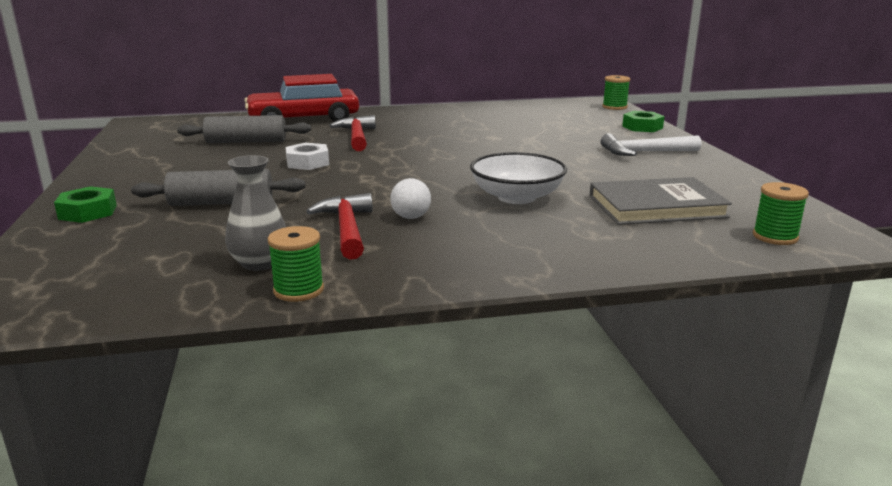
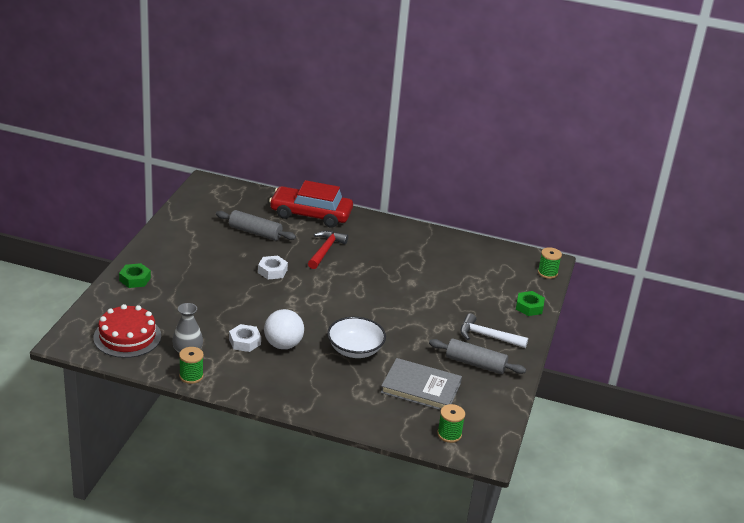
camera: 25 degrees right, 10 degrees up
grey rolling pin [131,169,305,206] -> grey rolling pin moved to [429,338,526,374]
red hammer [306,193,373,259] -> white nut [229,324,261,352]
white ball [390,178,431,219] -> white ball [264,309,304,349], size x1.72
none -> red cake [93,304,161,358]

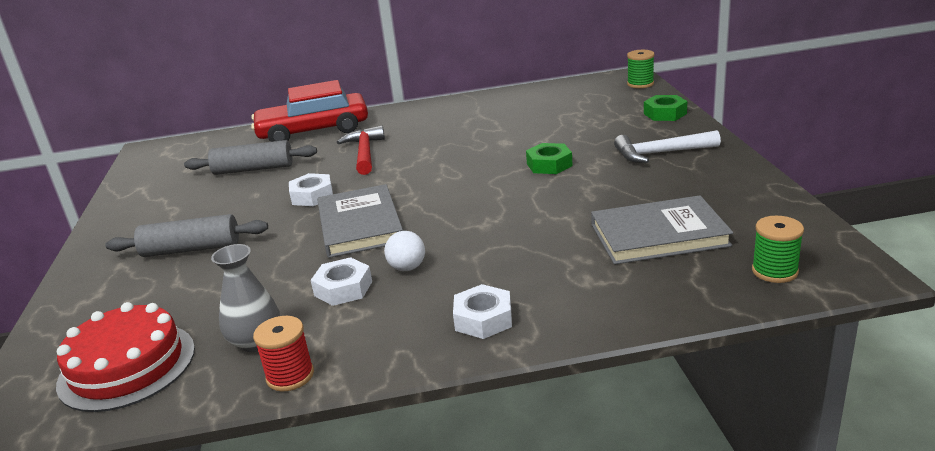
camera: 20 degrees left, 5 degrees down
green nut [119,263,151,288] -> green nut moved to [526,143,573,174]
green spool [179,347,204,384] -> red spool [253,316,314,392]
white ball [264,309,304,349] -> white ball [384,231,425,271], size x0.58
white bowl [327,317,386,358] -> none
grey rolling pin [429,338,526,374] -> grey rolling pin moved to [106,214,268,257]
none -> grey book [317,184,403,258]
none -> white nut [453,284,512,339]

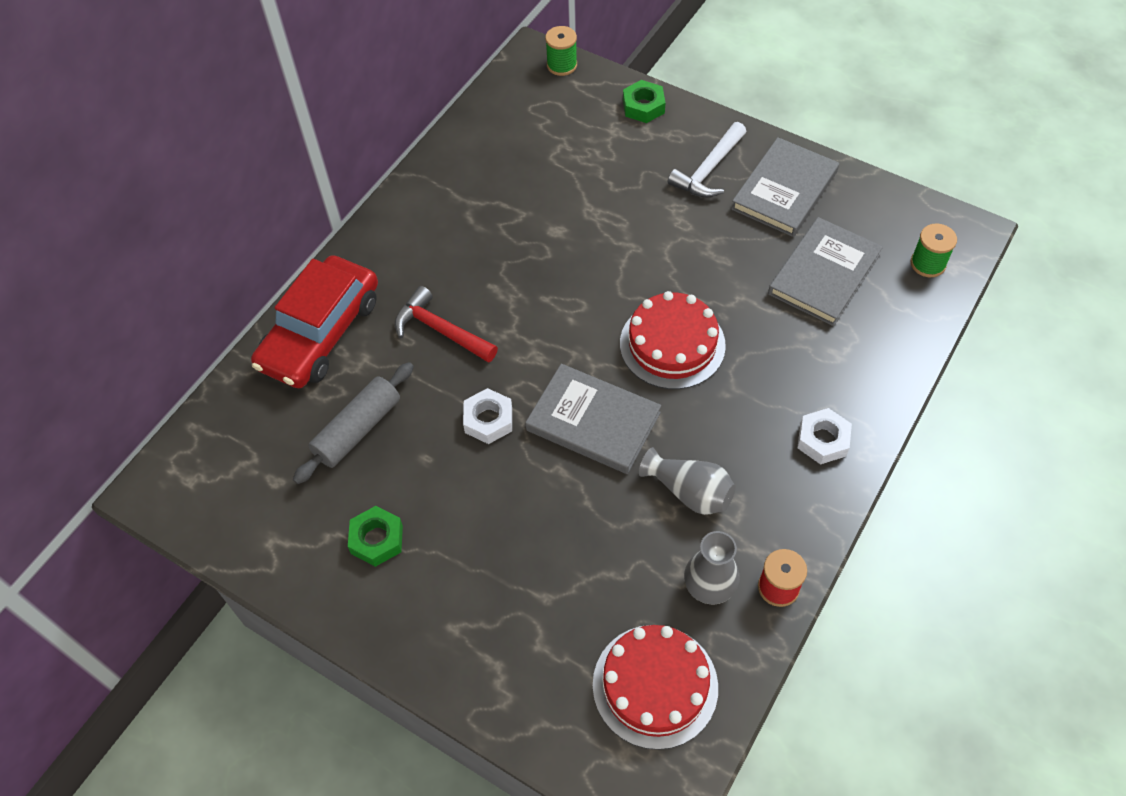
camera: 50 degrees left, 30 degrees up
grey rolling pin [106,214,268,257] -> none
white nut [311,257,372,306] -> grey vase [639,447,735,515]
white ball [384,231,425,271] -> none
green nut [526,143,573,174] -> green nut moved to [348,506,403,567]
none -> red cake [620,291,726,389]
none -> grey book [731,137,839,237]

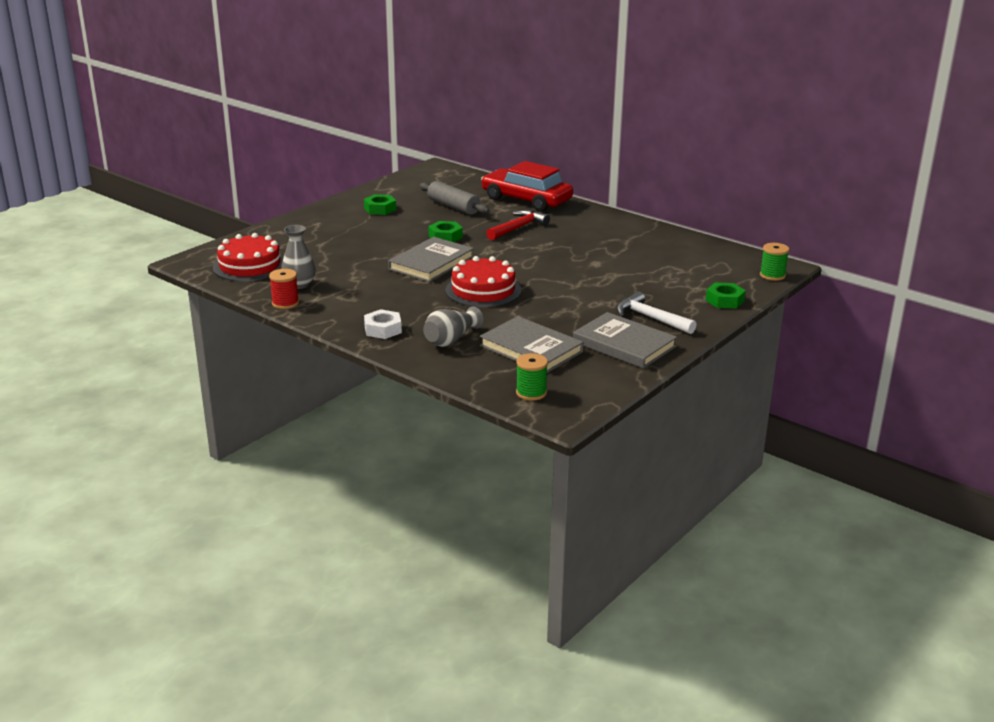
camera: 95 degrees right, 30 degrees down
white nut [463,388,512,444] -> green nut [428,221,463,242]
grey vase [639,447,735,515] -> grey vase moved to [423,306,483,347]

